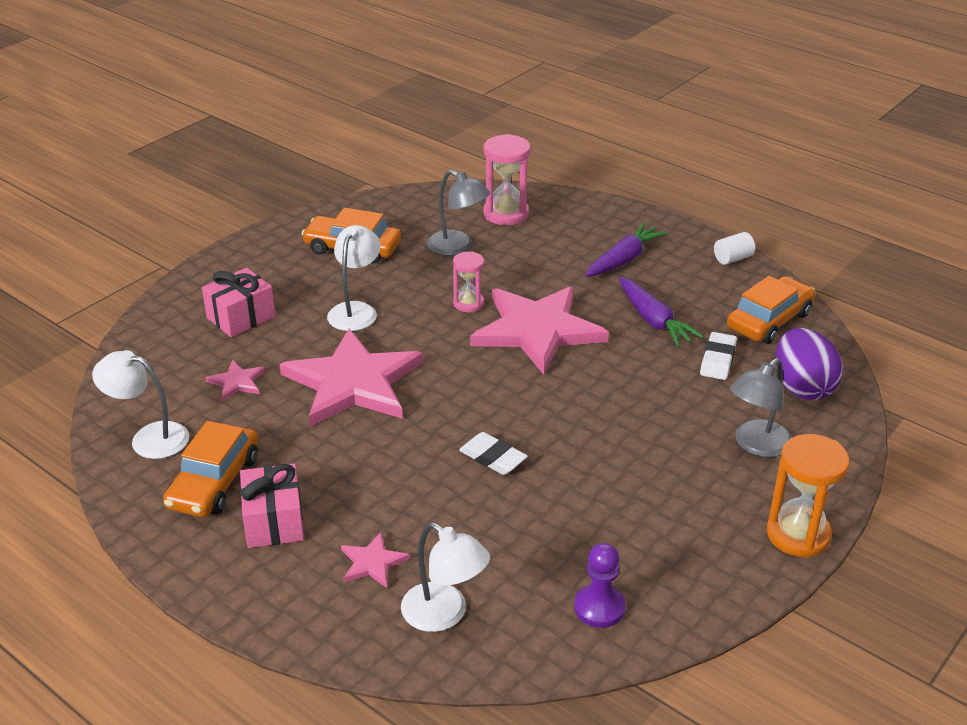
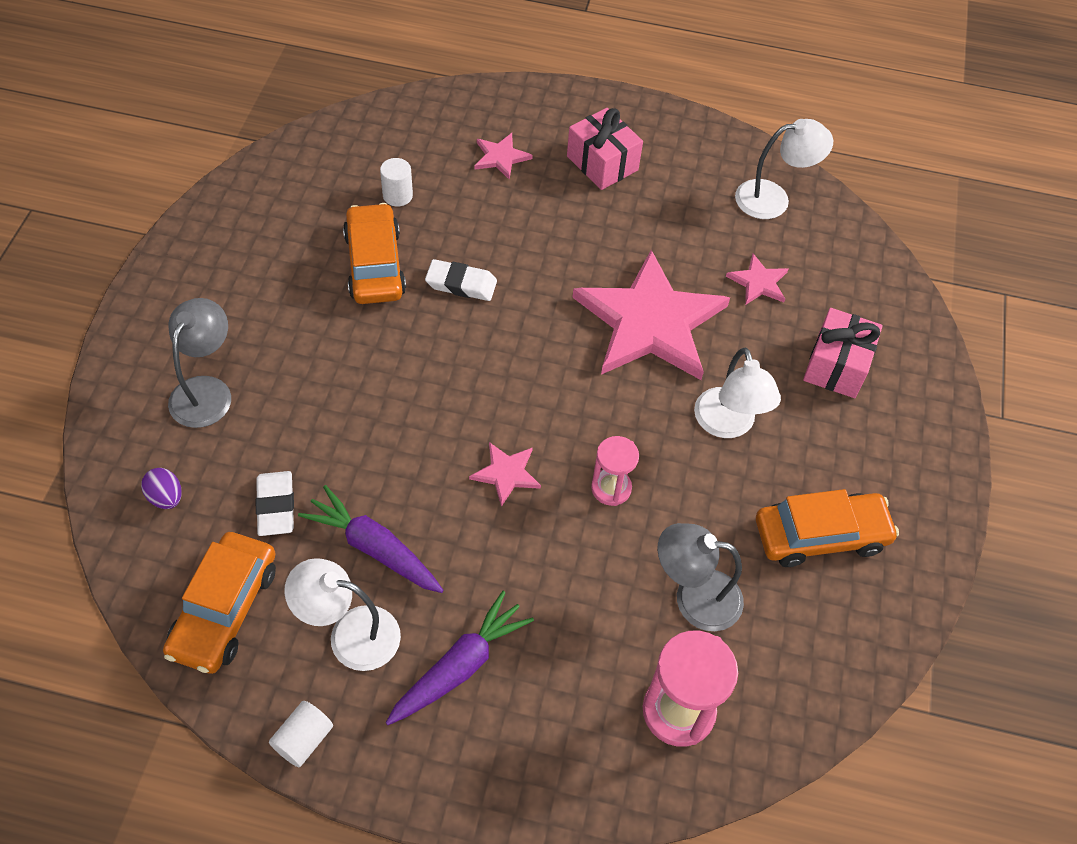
camera: 150 degrees right, 20 degrees up
orange car [163,421,258,517] -> orange car moved to [343,203,406,304]
white lamp [401,523,490,632] -> white lamp moved to [284,558,401,671]
pink star [470,286,609,375] -> pink star [469,442,541,507], size x0.42
purple pawn [574,543,626,628] -> none
purple carrot [585,223,667,277] -> purple carrot turned 150 degrees counterclockwise [386,591,534,725]
orange hourglass [767,434,850,558] -> none
purple egg [775,328,843,400] -> purple egg [141,468,182,509], size x0.47
none -> white cylinder [380,158,413,207]

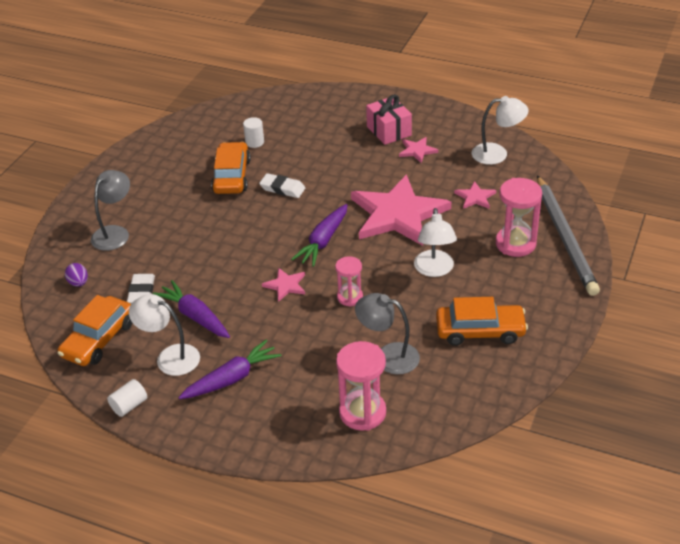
camera: 15 degrees right, 15 degrees down
pink star [475,133,533,180] -> pink star moved to [399,137,438,163]
pink gift [803,308,883,398] -> pink hourglass [496,178,542,257]
none -> purple carrot [291,204,348,267]
none -> grey pencil [537,175,600,296]

